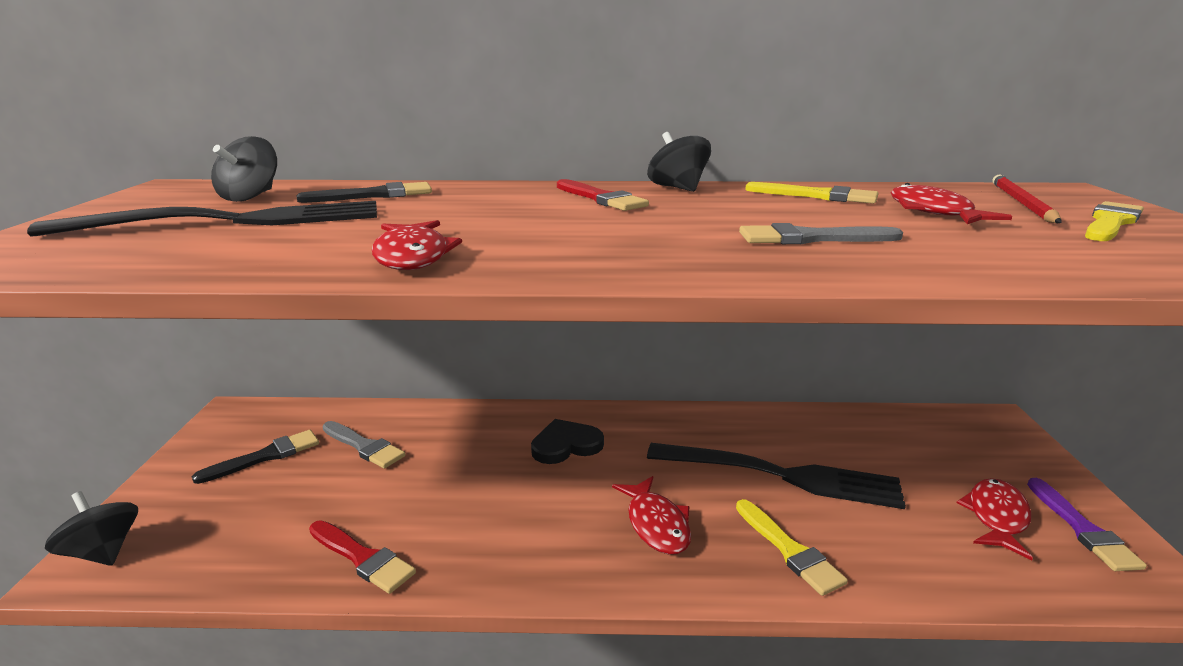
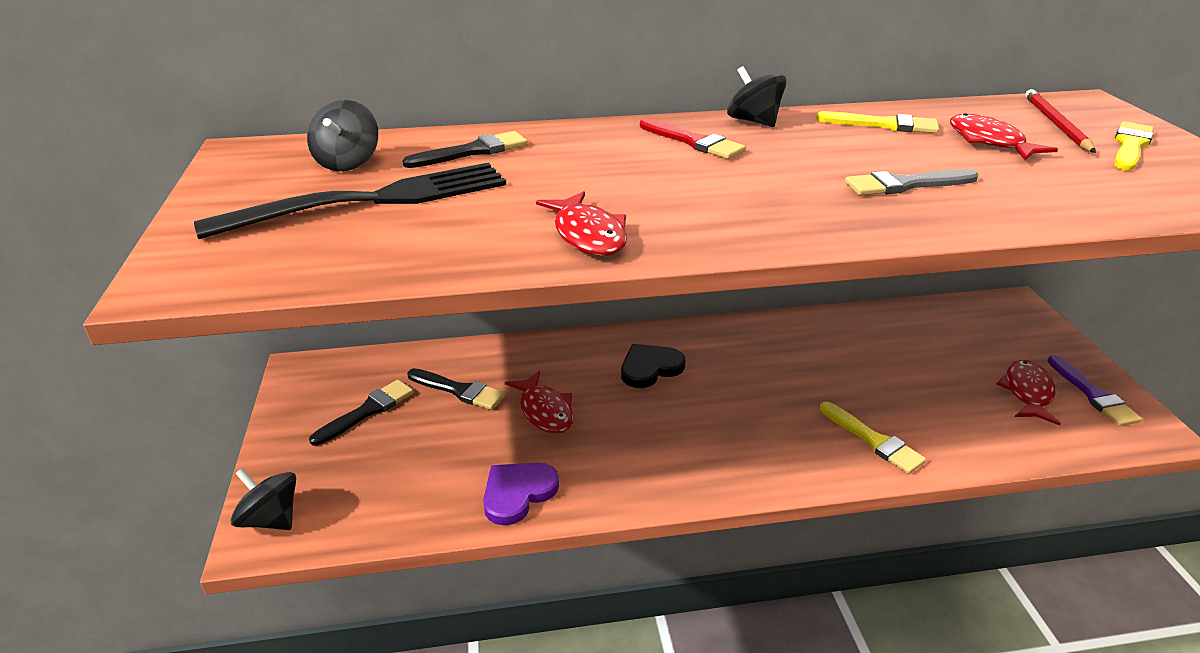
camera: 10 degrees left, 10 degrees up
red brush [309,520,416,594] -> purple heart [483,462,559,526]
grey brush [322,421,405,469] -> black brush [407,368,505,410]
red fish [612,476,691,555] -> red fish moved to [505,371,574,434]
black fork [647,443,906,509] -> none

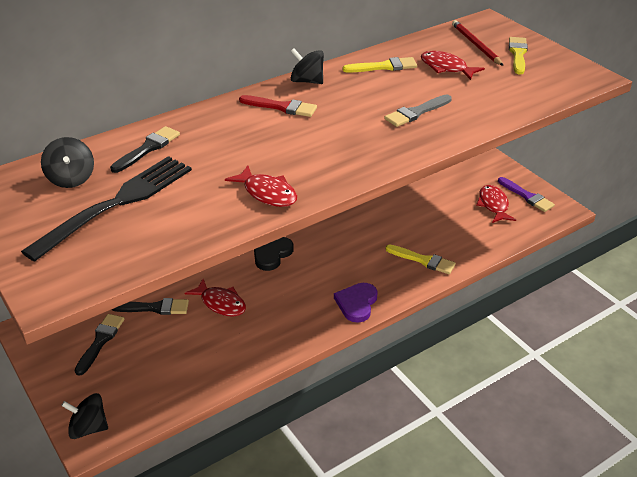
camera: 25 degrees left, 5 degrees up
purple heart [483,462,559,526] -> purple heart moved to [334,283,378,323]

